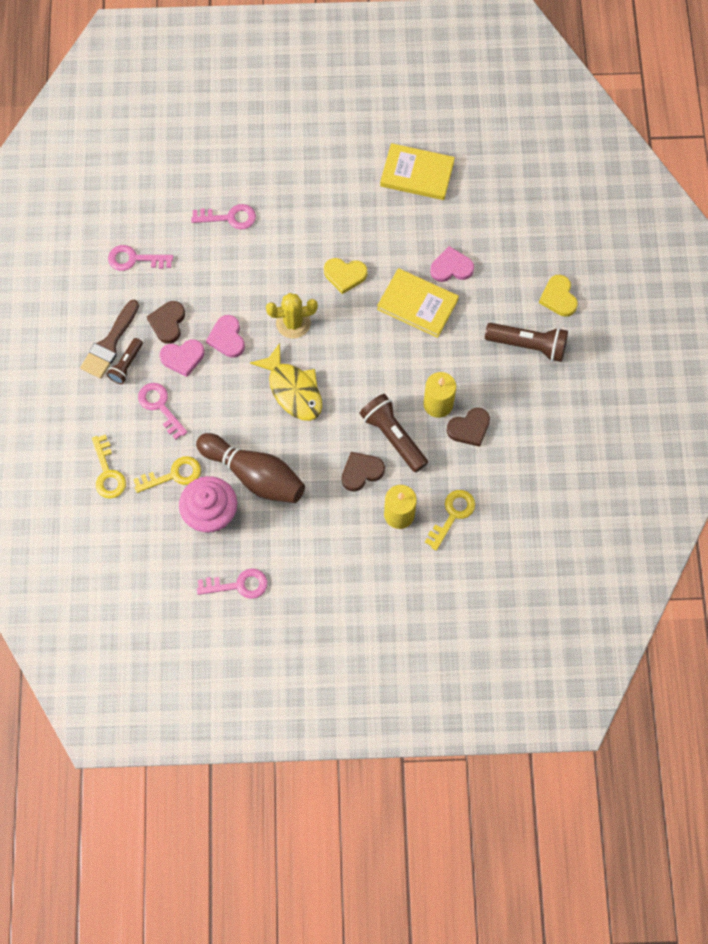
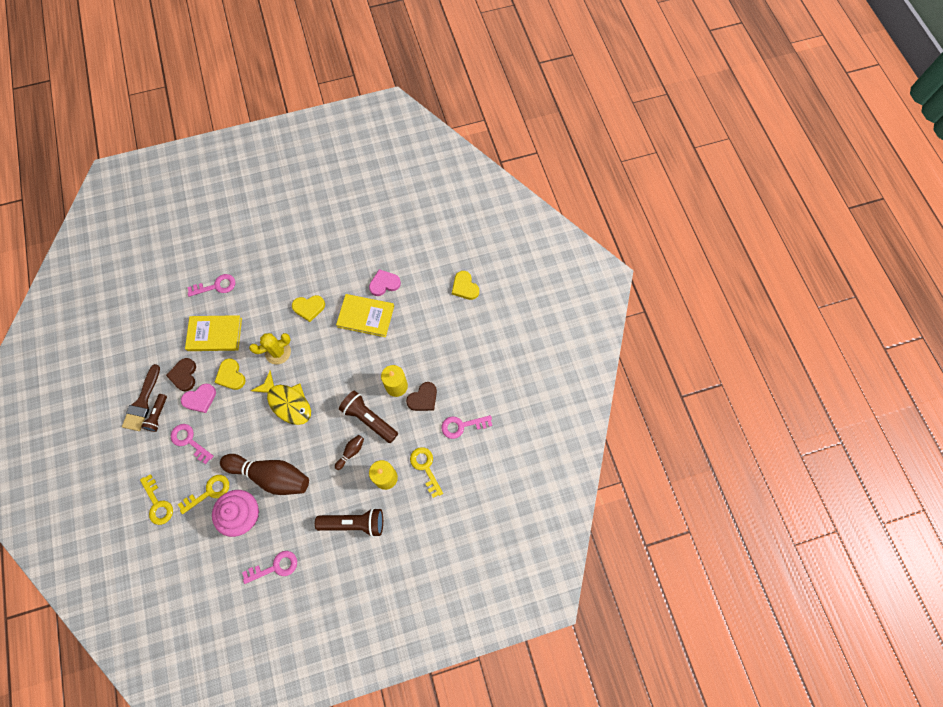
camera: 15 degrees left, 0 degrees up
pink key [108,245,173,271] -> pink key moved to [441,415,492,439]
pink heart [206,315,245,358] -> yellow heart [215,358,246,390]
brown heart [342,452,385,492] -> brown bowling pin [335,435,364,470]
yellow book [380,143,455,200] -> yellow book moved to [185,315,242,351]
yellow key [425,490,475,551] -> yellow key turned 45 degrees counterclockwise [410,447,443,498]
brown flashlight [485,323,568,362] -> brown flashlight moved to [315,508,383,537]

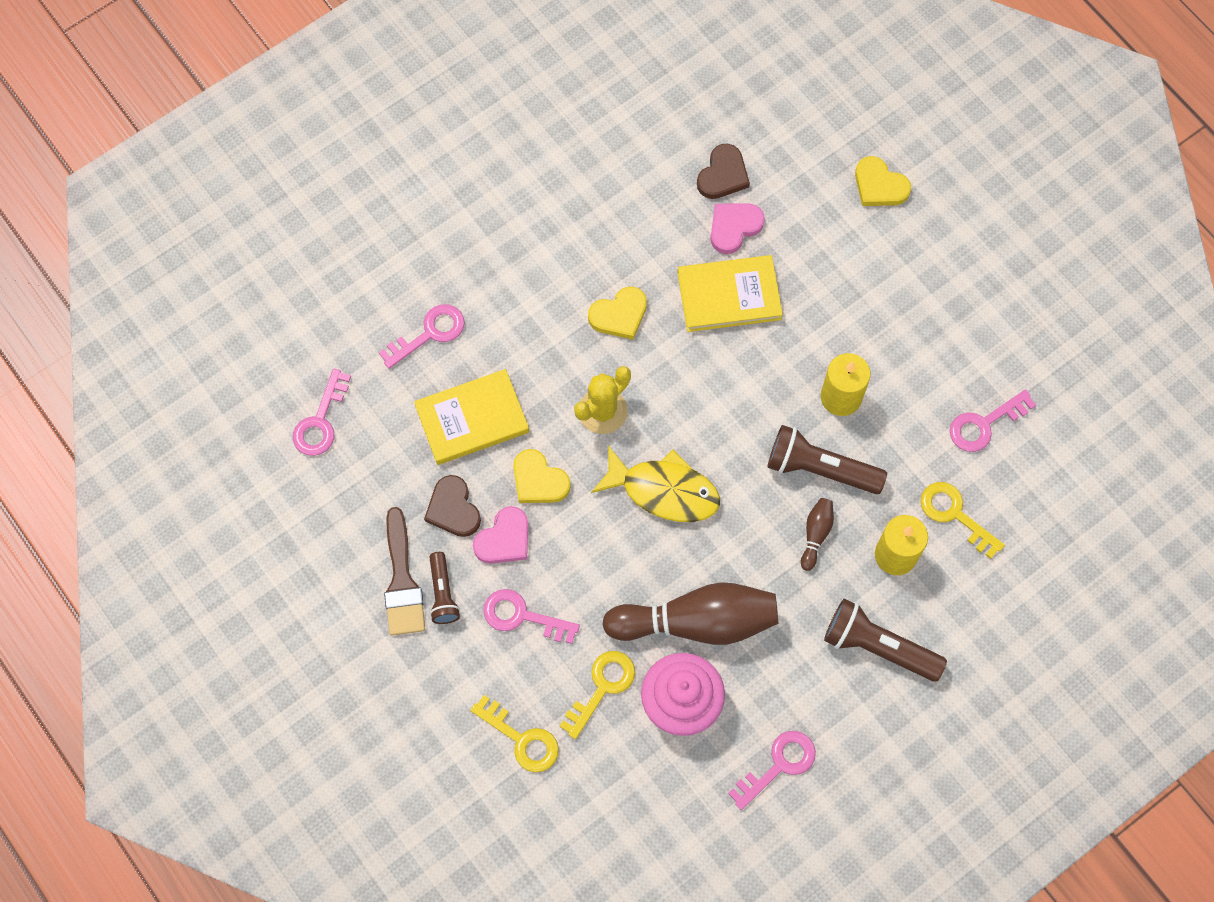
camera: 20 degrees left, 0 degrees up
brown flashlight [315,508,383,537] -> brown flashlight turned 135 degrees counterclockwise [824,599,947,682]
brown heart [406,382,437,411] -> brown heart moved to [697,144,750,199]
none -> pink key [293,369,351,456]

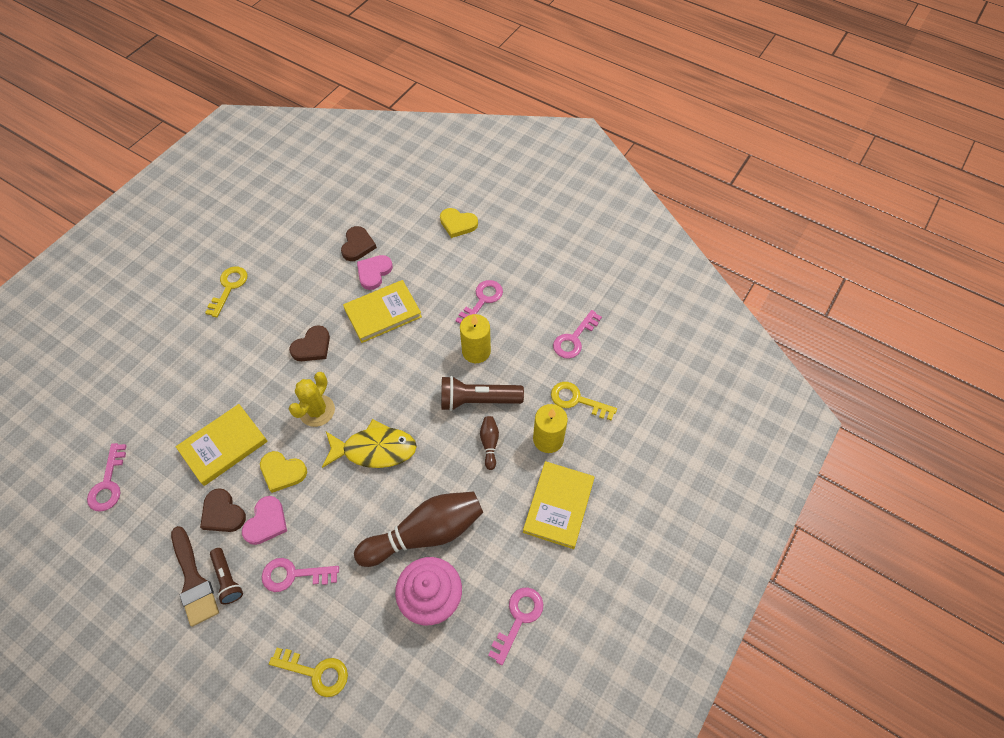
camera: 20 degrees left, 10 degrees down
pink key [379,304,465,369] -> pink key moved to [456,280,503,324]
yellow key [560,651,635,739] -> yellow key moved to [205,266,247,318]
yellow heart [588,286,647,340] -> brown heart [289,325,330,361]
brown flashlight [824,599,947,682] -> yellow book [523,461,595,549]

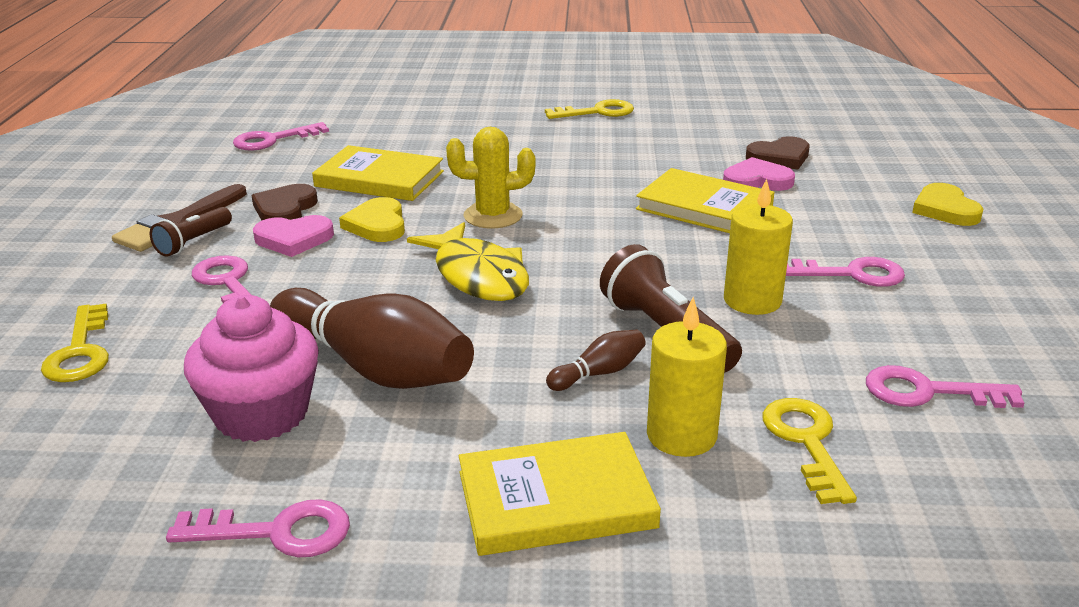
camera: 60 degrees right, 30 degrees down
brown heart [289,325,330,361] -> none

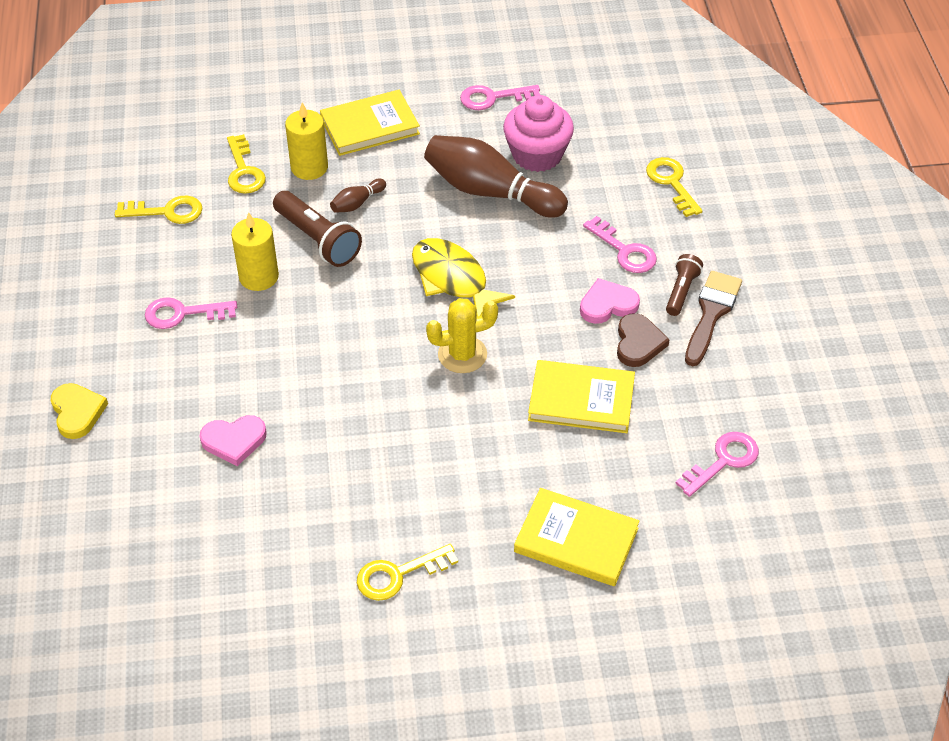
camera: 170 degrees right, 20 degrees up
yellow heart [339,197,405,242] -> none
yellow book [636,168,775,233] -> yellow book moved to [514,488,640,586]
brown heart [746,136,810,170] -> none
pink key [866,365,1024,408] -> yellow key [115,195,203,224]

